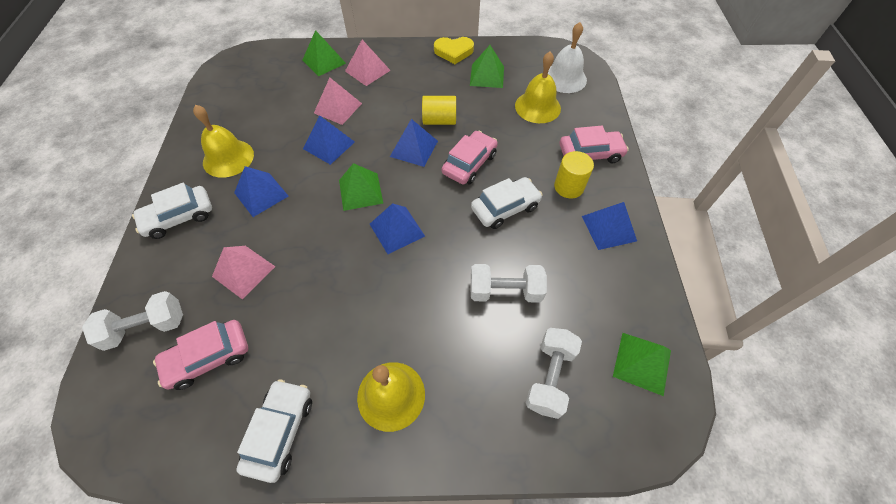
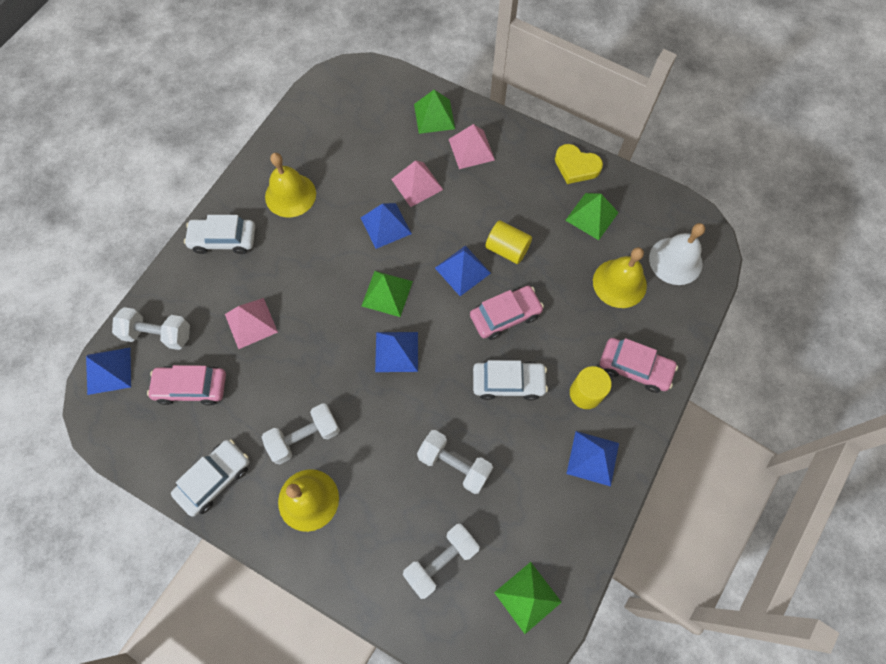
camera: 30 degrees right, 10 degrees up
blue pyramid [234,166,288,217] -> blue pyramid moved to [86,348,131,395]
none -> white dumbbell [262,403,340,464]

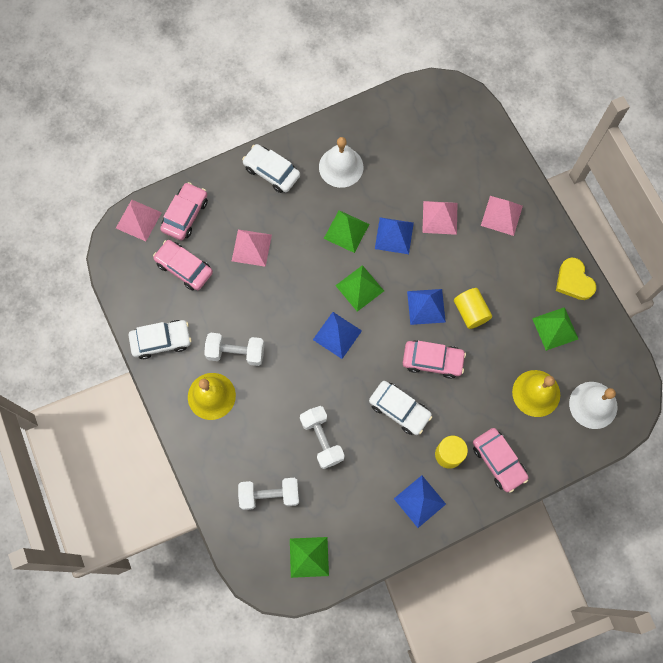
camera: 35 degrees right, 5 degrees up
blue pyramid [86,348,131,395] -> pink pyramid [116,200,162,241]
white dumbbell [112,307,190,350] -> pink car [160,182,208,240]
yellow bell [265,153,316,218] -> white bell [319,137,363,188]
green pyramid [414,90,455,134] -> green pyramid moved to [324,210,369,253]

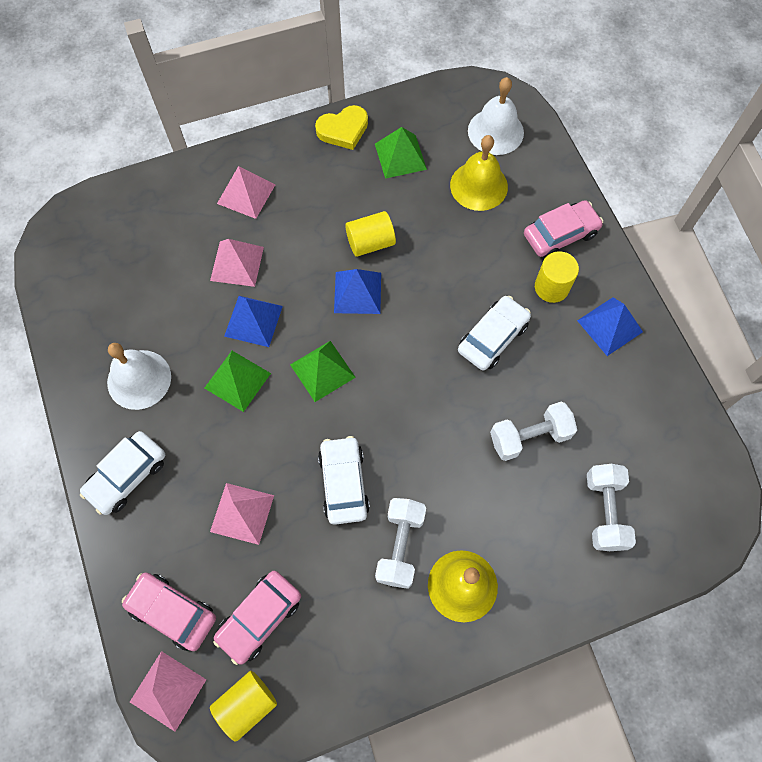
camera: 85 degrees left, 5 degrees down
white car [128,320,191,359] -> white car moved to [318,436,370,525]
green pyramid [290,537,329,578] -> none
blue pyramid [313,312,362,359] -> none
pink car [403,340,466,379] -> none
none -> yellow cylinder [210,671,277,742]

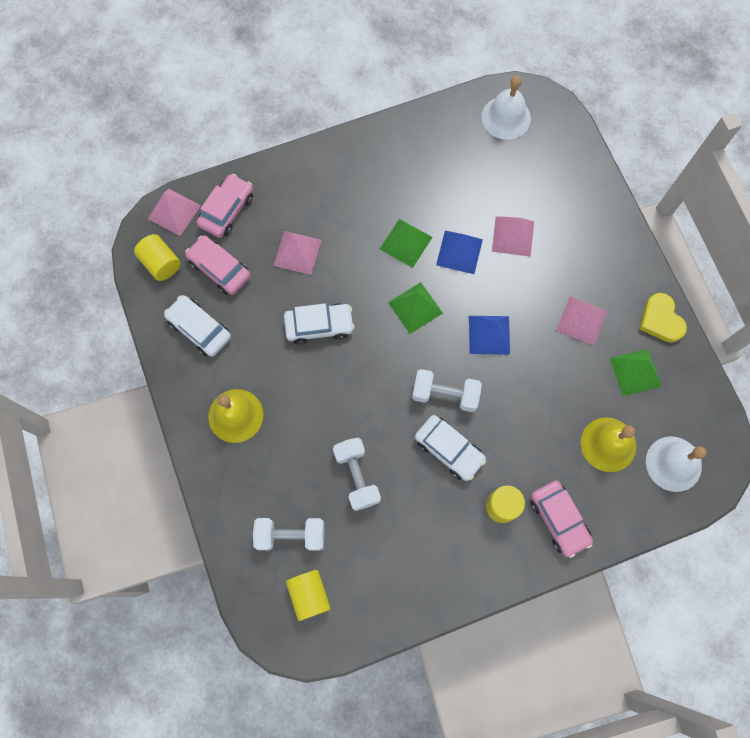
camera: 90 degrees right, 5 degrees up
white car [80,431,165,515] -> white car moved to [164,295,231,357]
white bell [107,343,171,410] -> white bell moved to [482,76,531,140]
pink pyramid [217,166,276,219] -> pink pyramid moved to [556,296,607,346]
yellow cylinder [345,211,396,257] -> yellow cylinder moved to [286,570,331,621]
white dumbbell [375,498,426,589] -> white dumbbell moved to [412,369,482,412]
blue pyramid [577,297,643,356] -> none

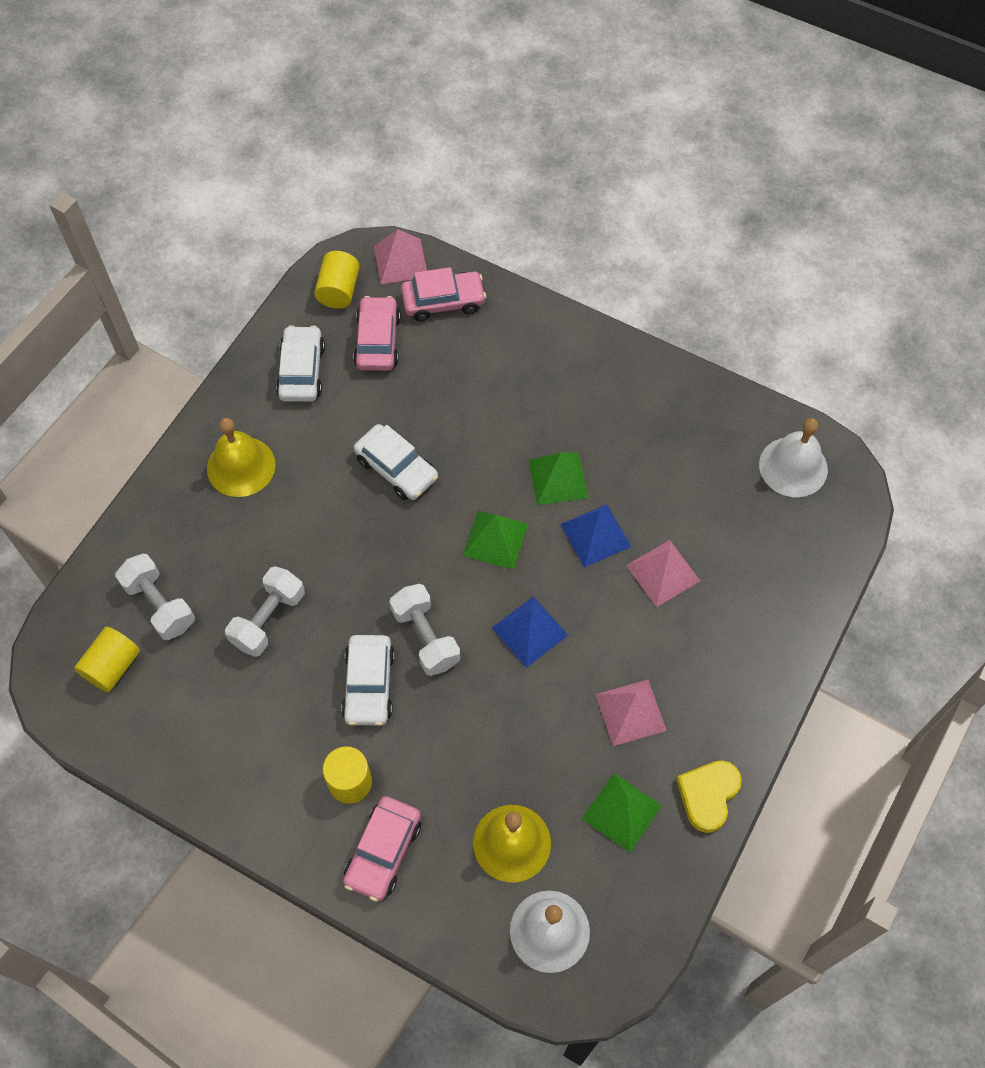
camera: 50 degrees right, 10 degrees down
pink pyramid [273,231,321,275] -> none

